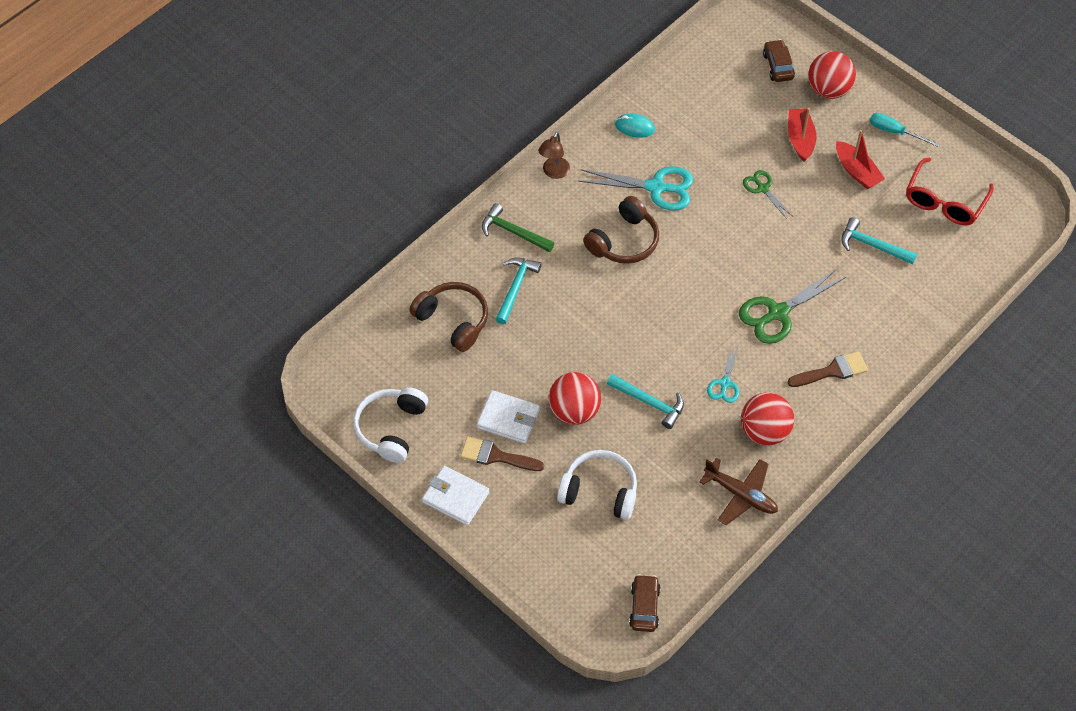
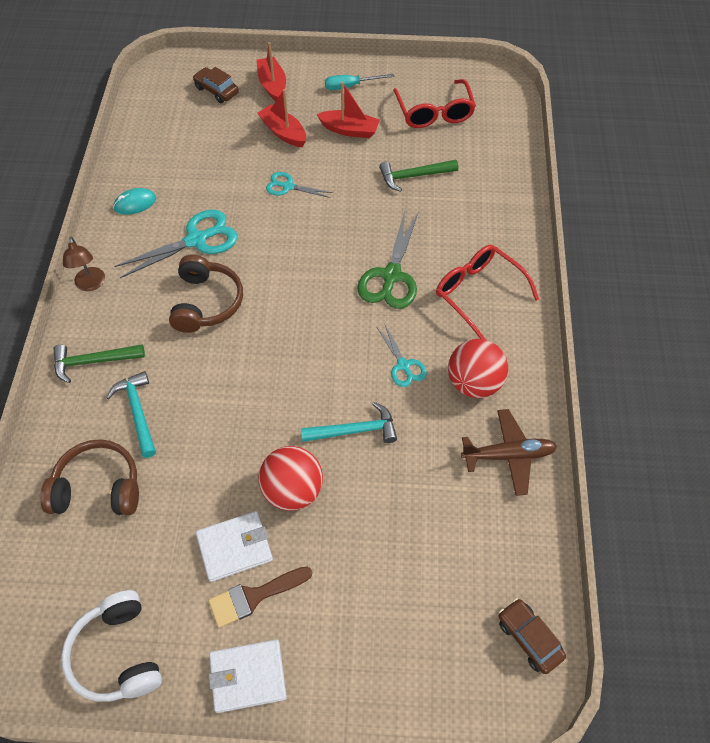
camera: 40 degrees left, 0 degrees up
white headphones [557,450,637,520] -> none
green scissors [743,170,793,220] -> turquoise scissors [266,172,333,198]
brown brush [788,351,868,387] -> red glasses [436,245,539,340]
red ball [808,51,856,99] -> red boat [257,42,286,101]
turquoise hammer [841,217,917,264] -> green hammer [379,160,458,192]

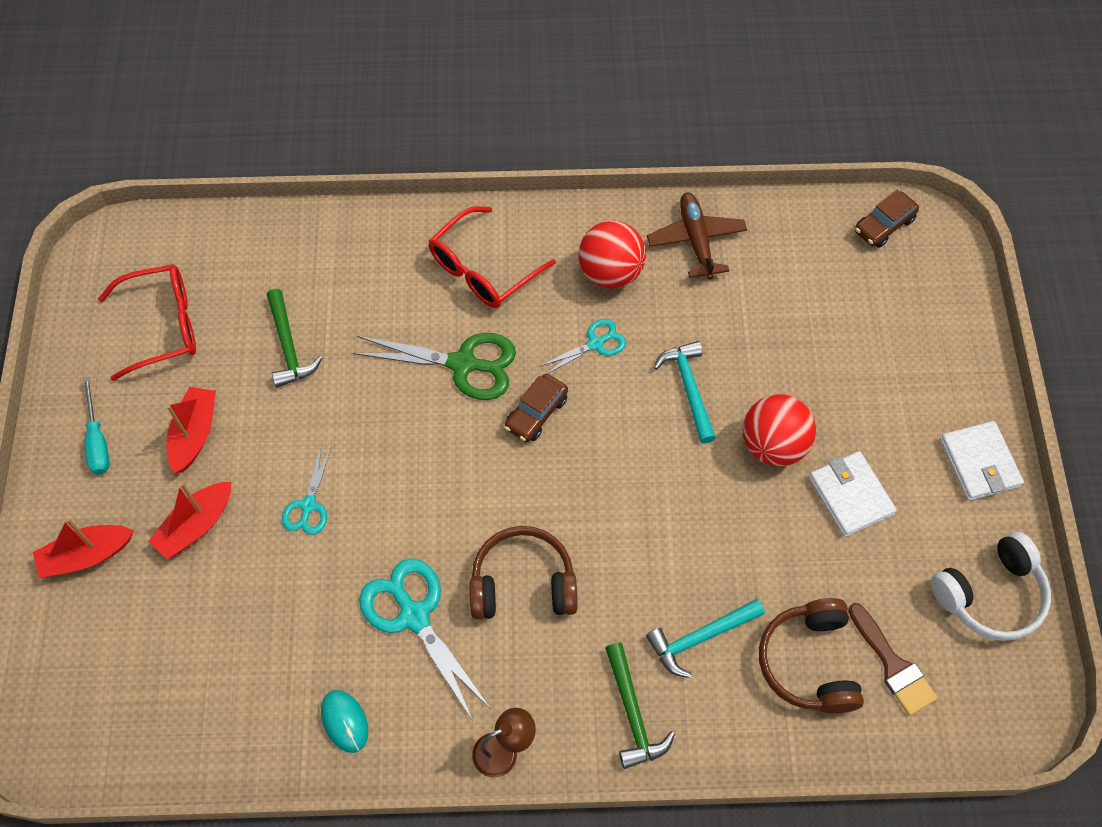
camera: 95 degrees left, 5 degrees up
brown car [193,67,239,103] -> brown car moved to [504,374,568,442]
brown brush [208,566,312,628] -> brown brush moved to [848,603,937,716]

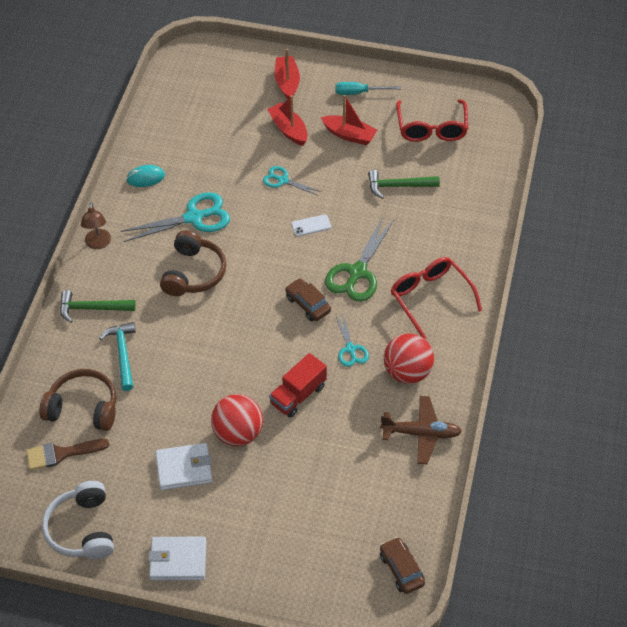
camera: 105 degrees right, 10 degrees down
turquoise hammer [653,341,716,444] -> red truck [269,353,327,418]
none -> white phone [291,215,331,237]

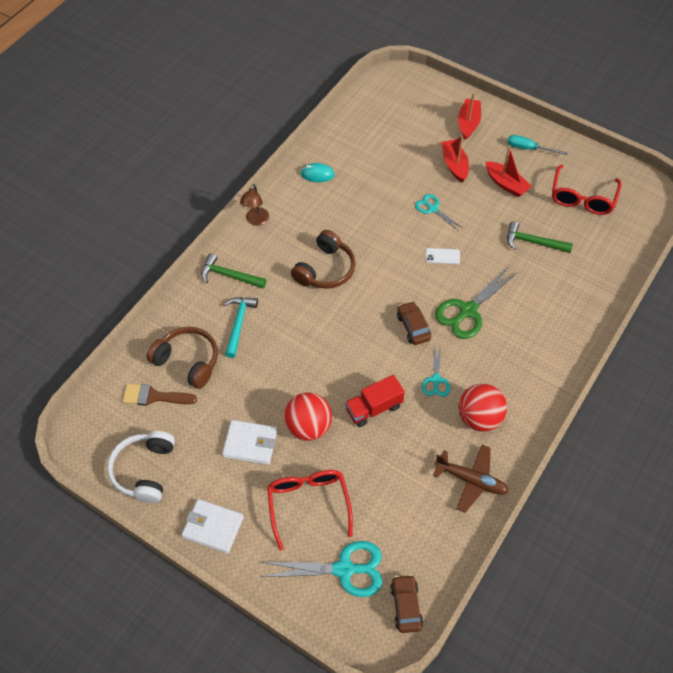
camera: 20 degrees right, 5 degrees up
turquoise scissors [120,192,230,242] -> turquoise scissors moved to [261,541,383,597]
red glasses [391,257,482,339] -> red glasses moved to [267,470,353,550]

